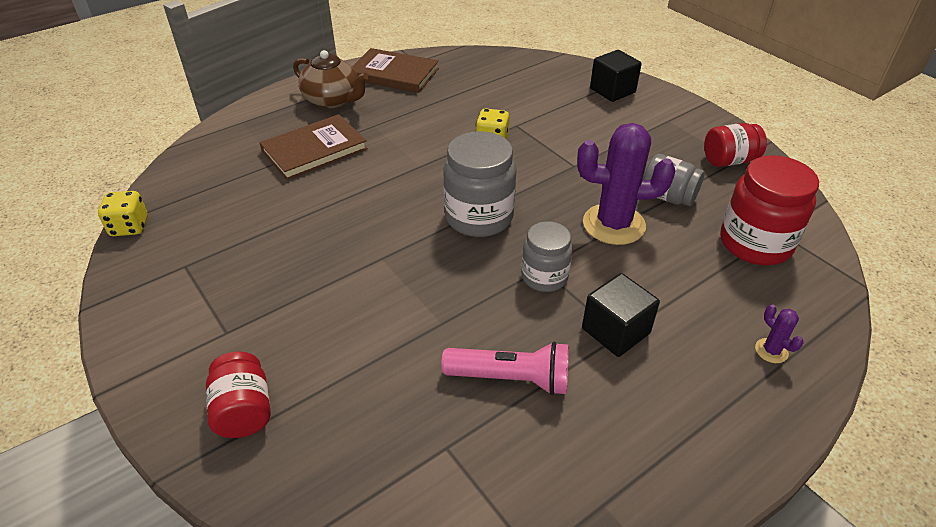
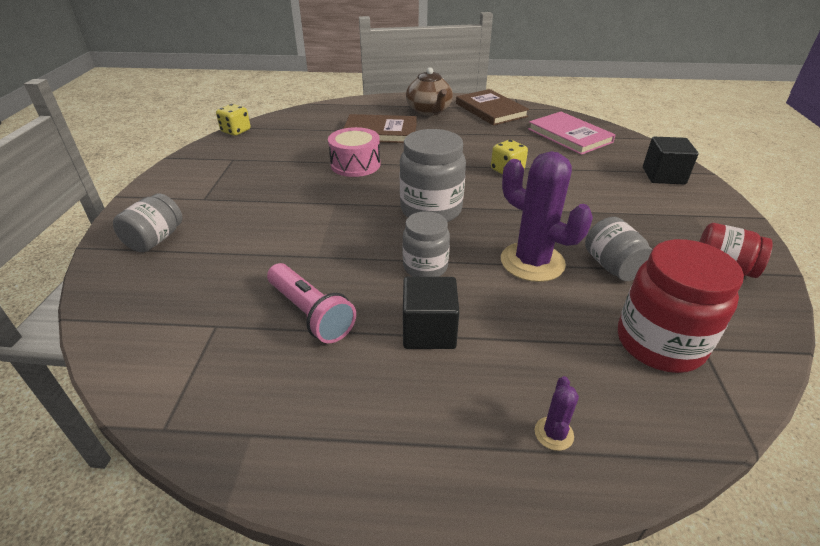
camera: 40 degrees right, 5 degrees down
red jar [206,351,271,438] -> grey jar [113,194,182,252]
none -> pink drum [328,127,380,177]
none -> pink book [528,112,616,155]

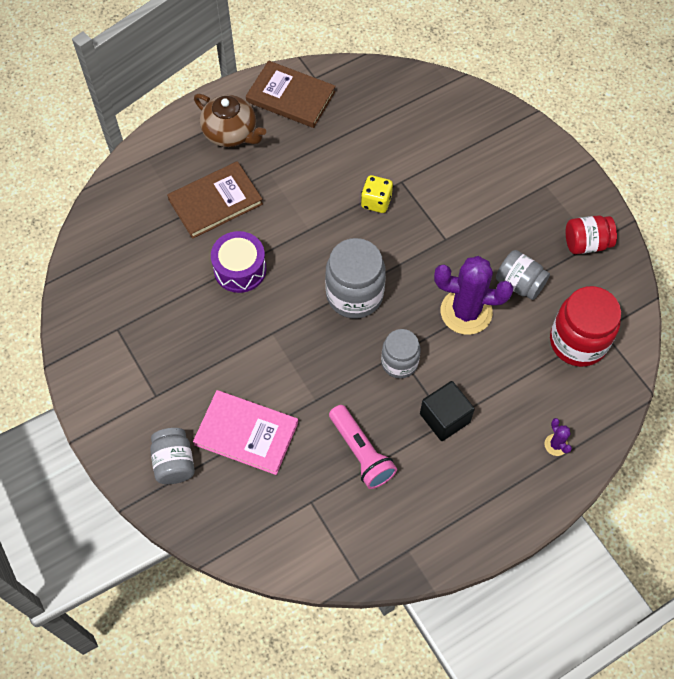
camera: 35 degrees left, 25 degrees up
yellow dice [216,104,251,136] -> none
pink flashlight [267,263,356,343] -> pink flashlight turned 45 degrees clockwise [329,405,397,489]
pink drum [328,127,380,177] -> purple drum [211,231,266,293]
pink book [528,112,616,155] -> pink book moved to [193,390,298,475]
black cube [643,137,699,185] -> none

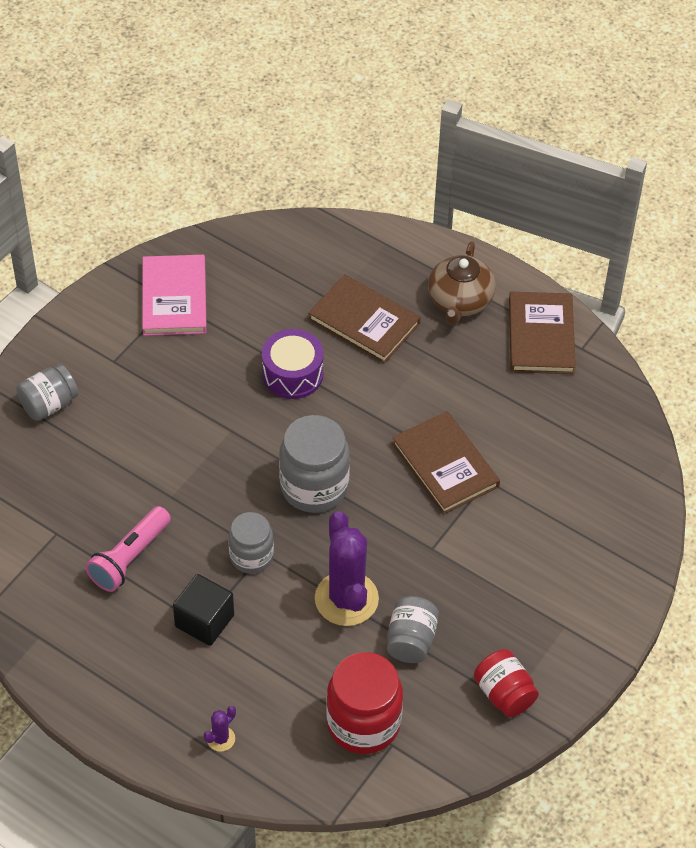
camera: 65 degrees right, 10 degrees down
pink book [193,390,298,475] -> pink book moved to [142,255,207,336]
yellow dice [361,175,393,213] -> brown book [392,411,500,514]

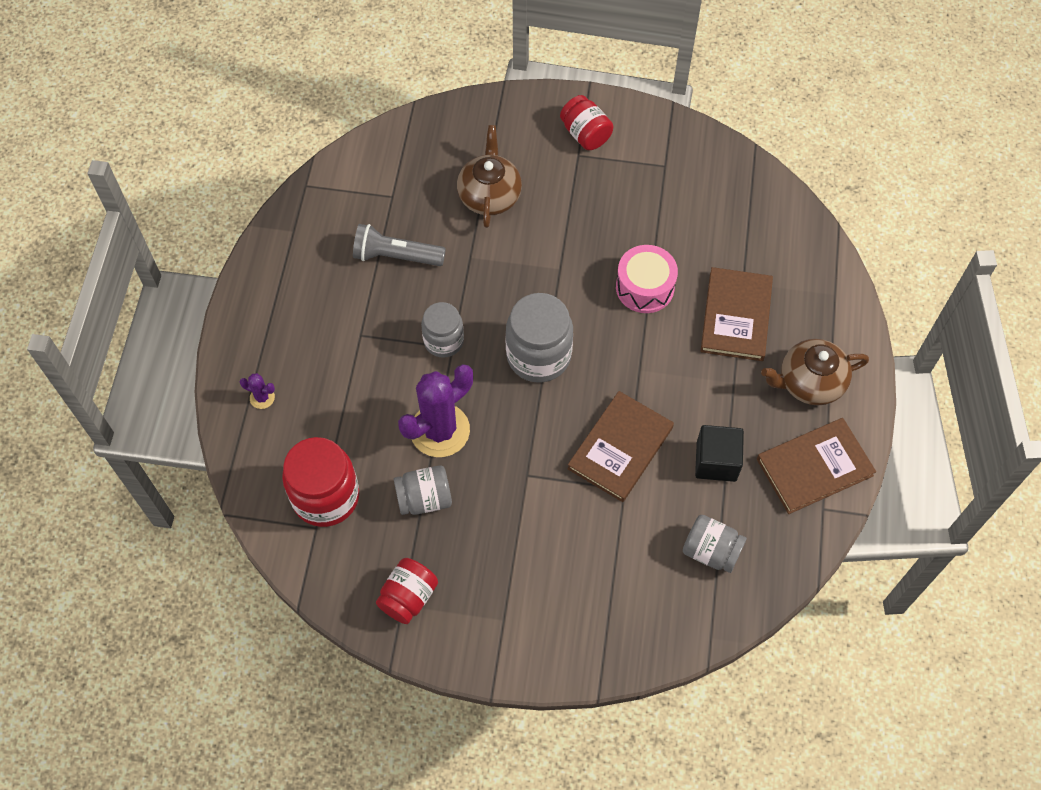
camera: 65 degrees right, 10 degrees up
grey jar [16,364,79,421] -> grey jar moved to [683,515,747,573]
pink flashlight [85,506,171,592] -> grey flashlight [353,224,446,266]
pink book [142,255,207,336] -> none
black cube [173,574,234,646] -> black cube moved to [695,425,744,482]
purple drum [262,329,324,399] -> pink drum [616,245,678,313]
none -> brown teapot [457,125,522,228]
none -> red jar [560,95,613,150]

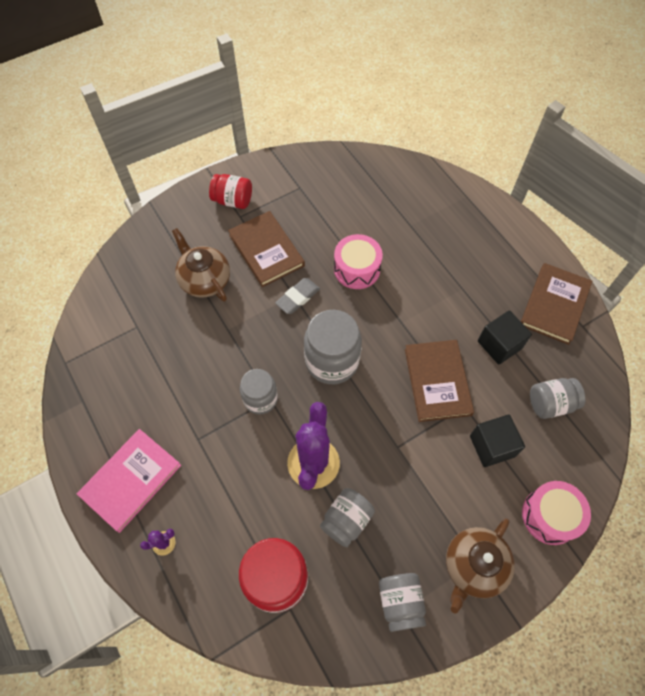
camera: 40 degrees left, 0 degrees up
grey flashlight [353,224,446,266] -> none
red jar [376,558,438,624] -> grey jar [379,573,426,632]
brown book [701,267,773,361] -> brown book moved to [228,211,305,287]
brown teapot [761,339,869,405] -> brown teapot moved to [446,518,515,614]
none -> pink book [77,429,181,533]
none -> grey eraser [275,278,320,314]
none -> black cube [470,415,525,467]
none -> pink drum [522,481,591,545]

